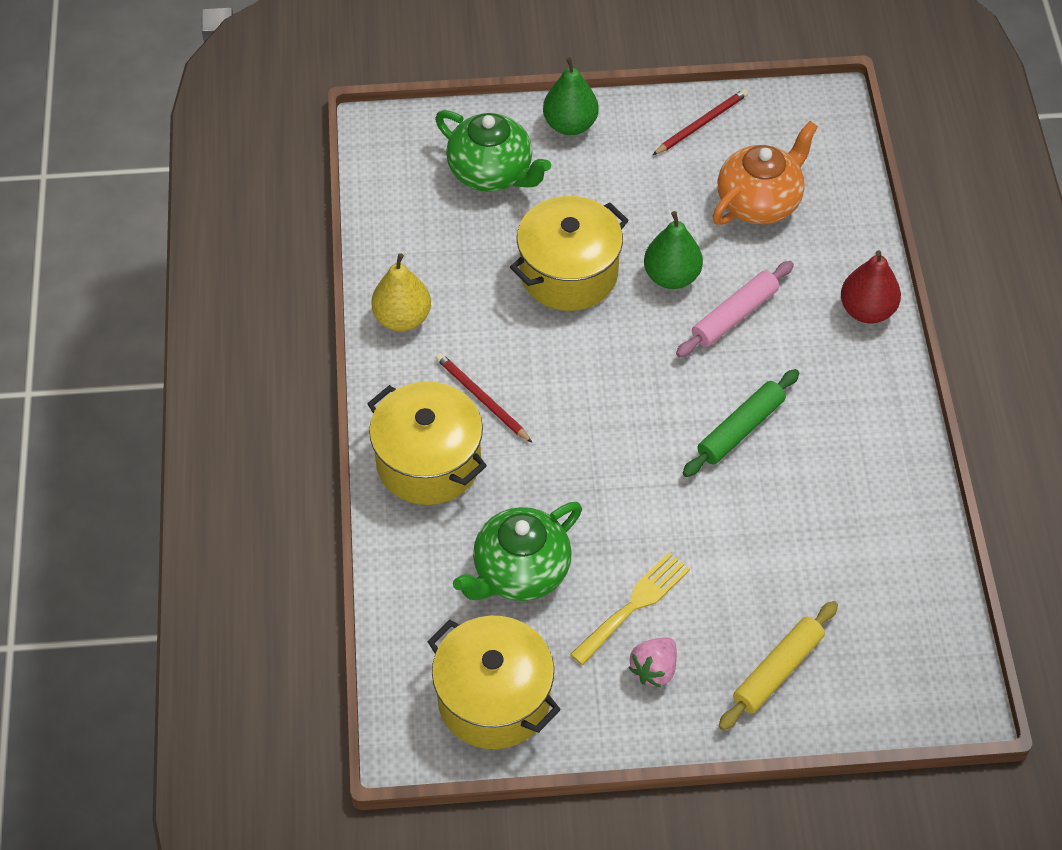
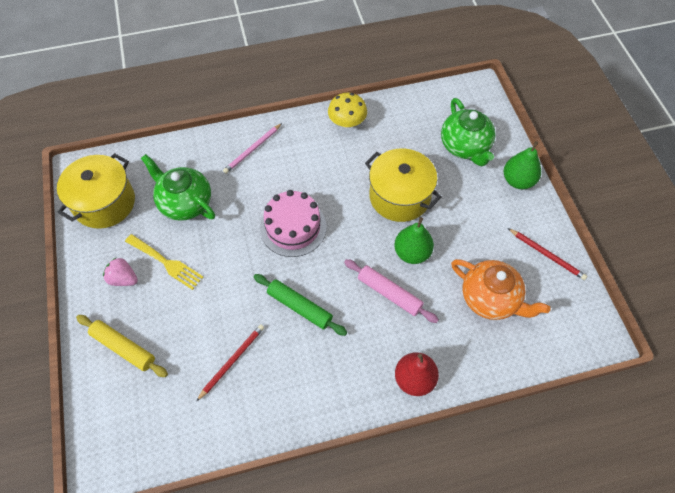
camera: 80 degrees right, 5 degrees up
yellow pot [367,381,487,505] -> pink pencil [223,123,282,174]
yellow pear [371,253,431,331] -> yellow mushroom [328,93,367,128]
green teapot [435,110,551,192] -> green teapot turned 45 degrees counterclockwise [441,98,496,167]
red pencil [436,353,532,443] -> red pencil moved to [196,324,264,401]
none -> pink cake [260,190,327,257]

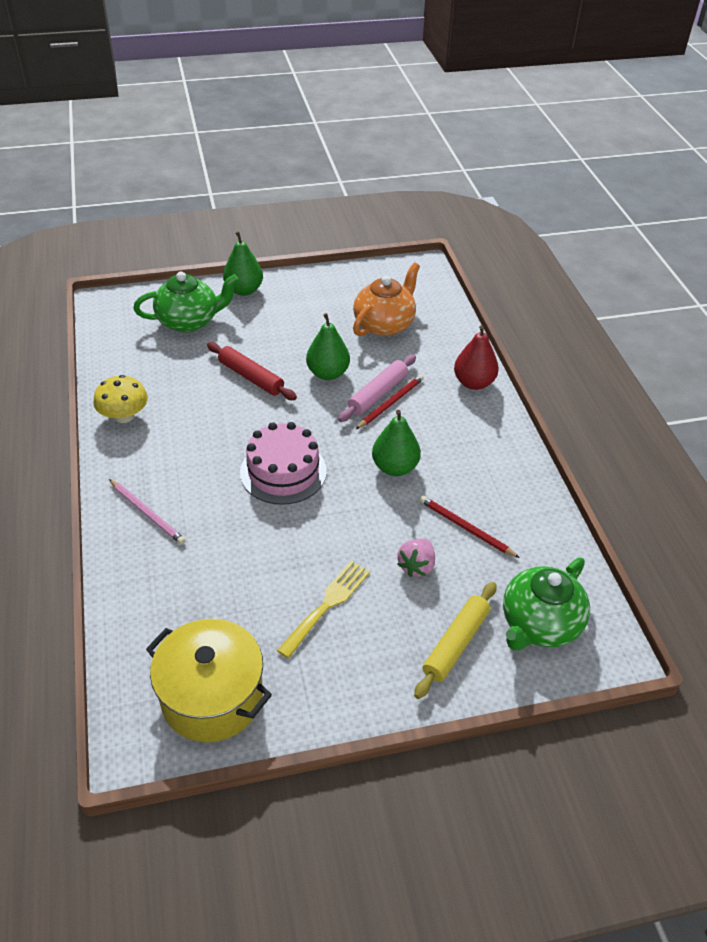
camera: 90 degrees left, 15 degrees down
pink strawberry [103,257,138,286] -> pink strawberry moved to [397,539,435,577]
green teapot [141,154,215,221] -> green teapot moved to [503,558,590,650]
green rolling pin [254,274,347,336] -> green pear [372,410,421,476]
yellow pot [365,148,442,222] -> red rolling pin [207,342,297,400]
red pencil [508,228,587,280] -> red pencil moved to [356,375,424,429]

